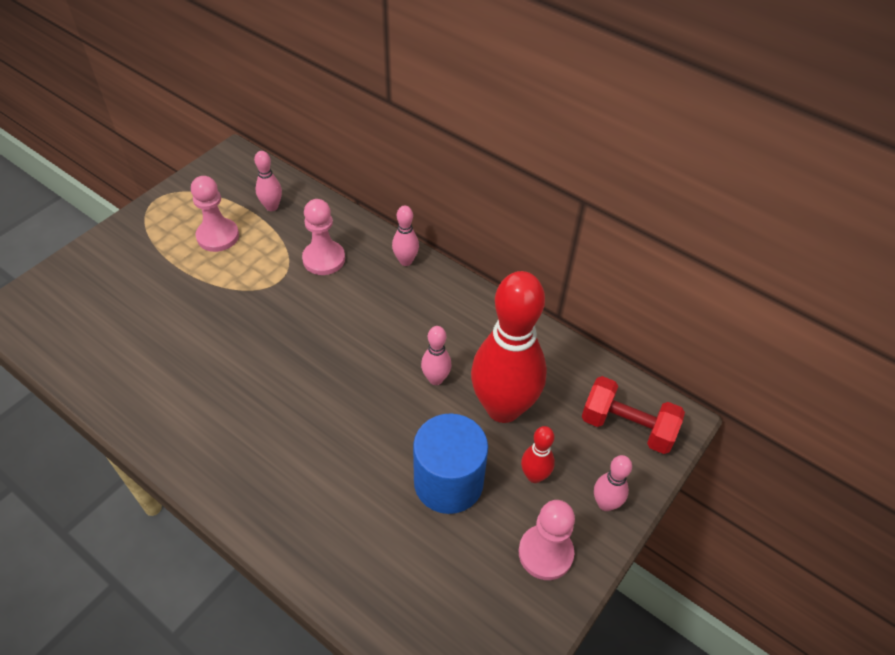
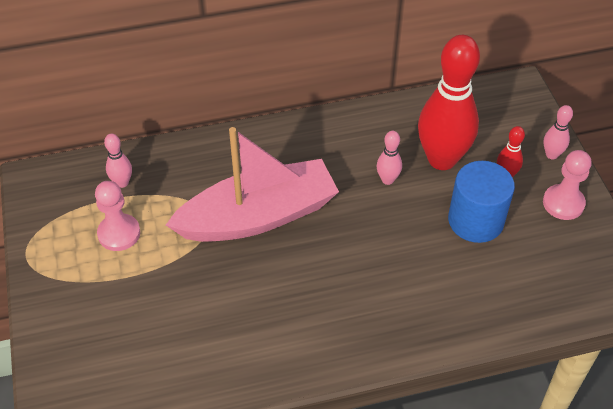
camera: 50 degrees left, 0 degrees up
pink pawn [302,199,345,275] -> none
pink bowling pin [392,206,419,266] -> none
red dumbbell [582,376,685,454] -> none
none -> pink boat [166,127,339,242]

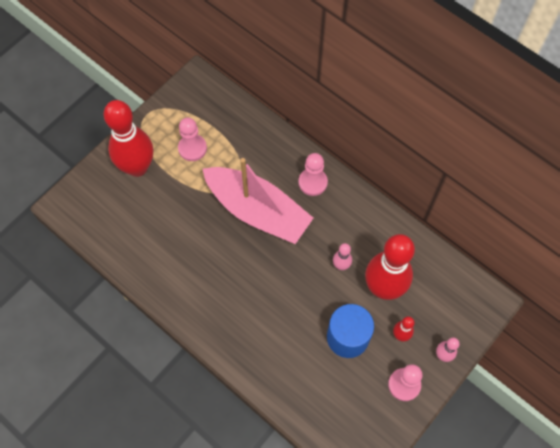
camera: 55 degrees right, 15 degrees up
pink bowling pin [104,134,132,188] -> none
none -> red bowling pin [103,100,153,177]
none -> pink pawn [298,153,328,196]

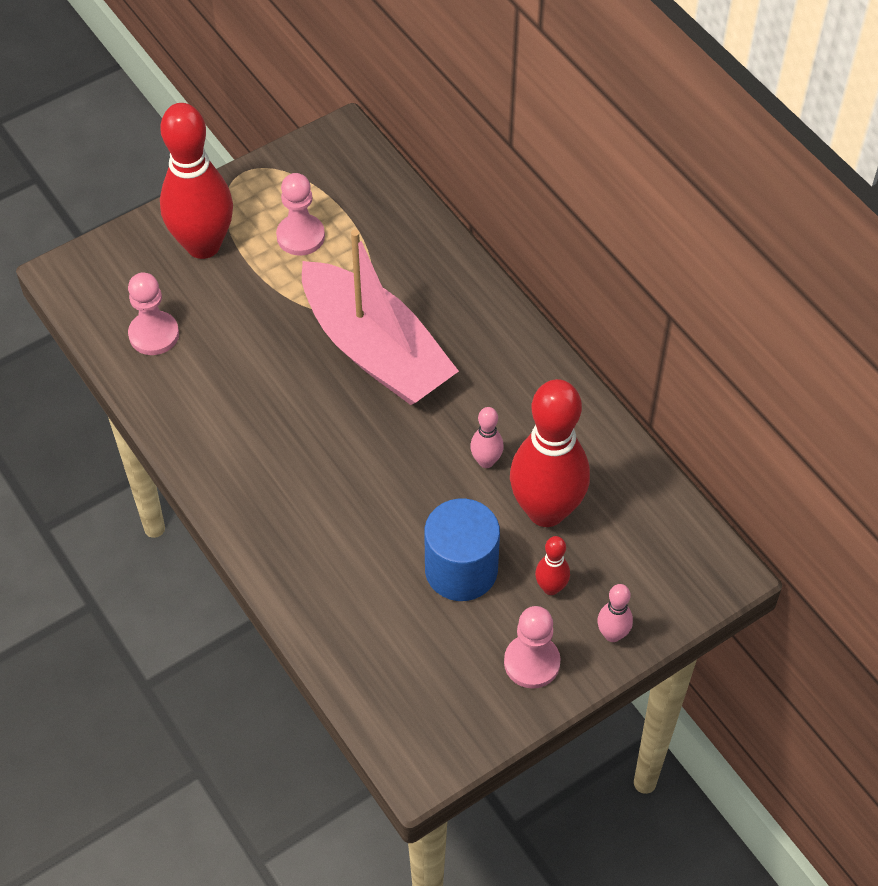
camera: 15 degrees right, 10 degrees down
pink pawn [298,153,328,196] -> pink pawn moved to [128,272,179,355]

